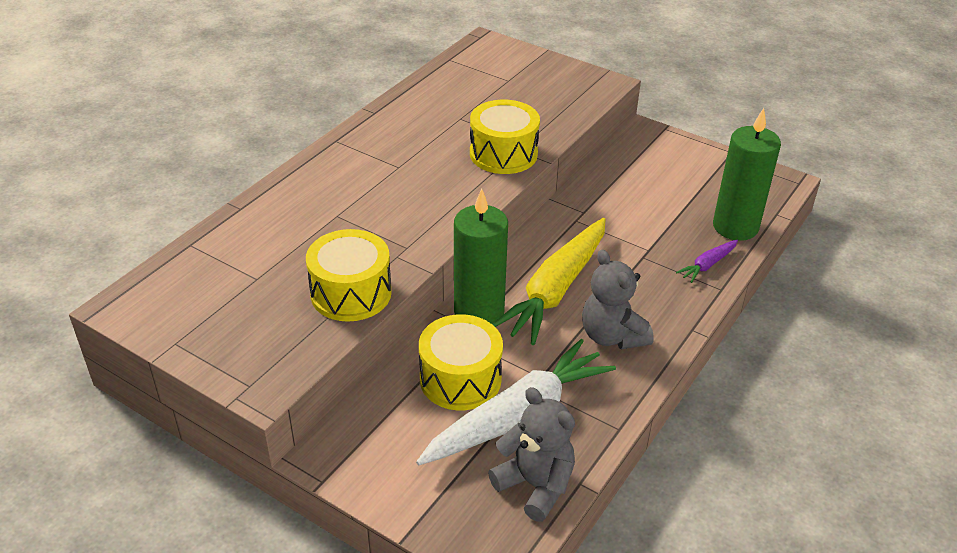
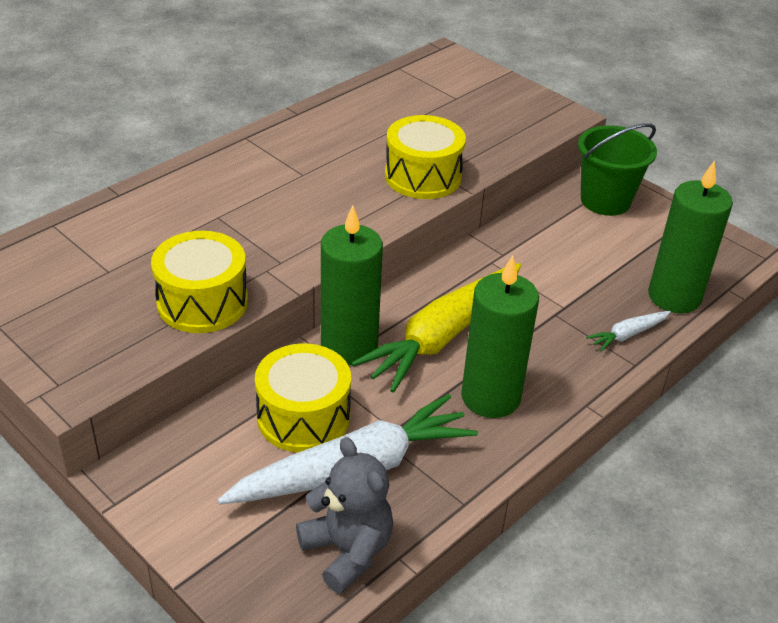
camera: 10 degrees right, 0 degrees up
grey teddy bear [582,249,654,349] -> green candle [461,255,539,418]
purple carrot [676,239,738,283] -> white carrot [586,311,671,352]
none -> green bucket [578,123,657,216]

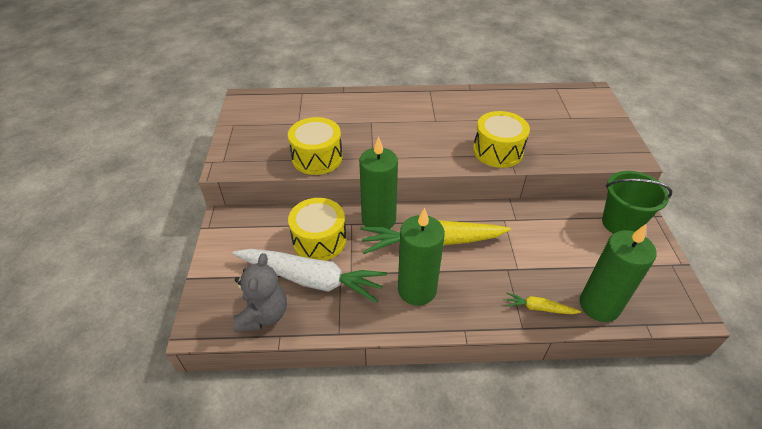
camera: 45 degrees right, 5 degrees up
white carrot [586,311,671,352] -> yellow carrot [506,293,581,314]

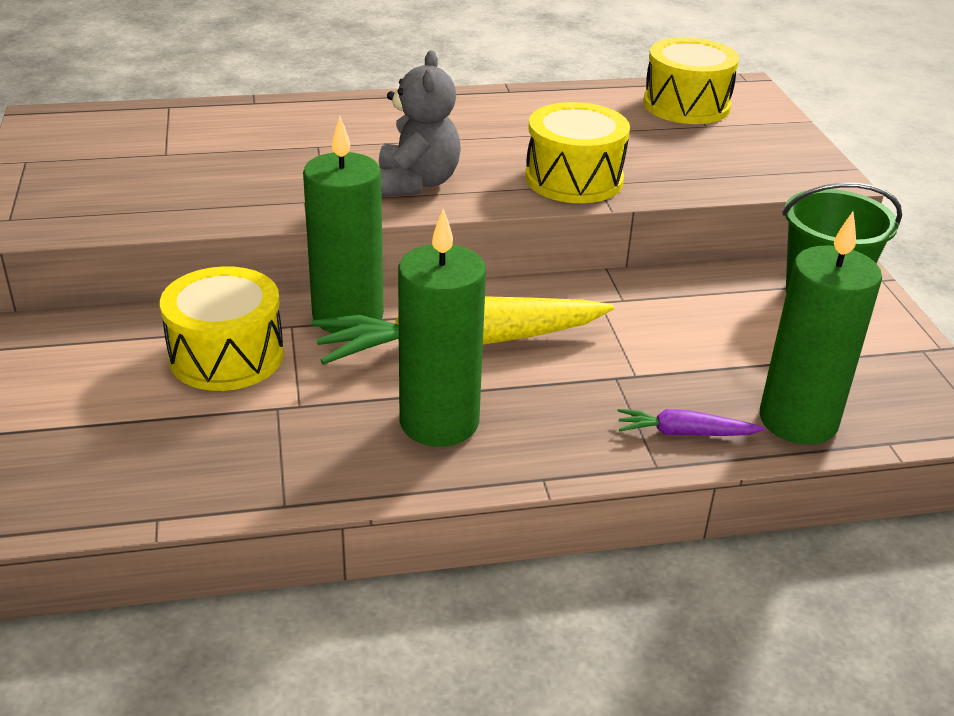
camera: 10 degrees left, 10 degrees down
white carrot [232,249,387,303] -> none
grey teddy bear [233,253,287,332] -> grey teddy bear moved to [379,50,461,197]
yellow drum [288,117,342,175] -> yellow drum moved to [643,37,739,124]
yellow carrot [506,293,581,314] -> purple carrot [618,409,765,436]

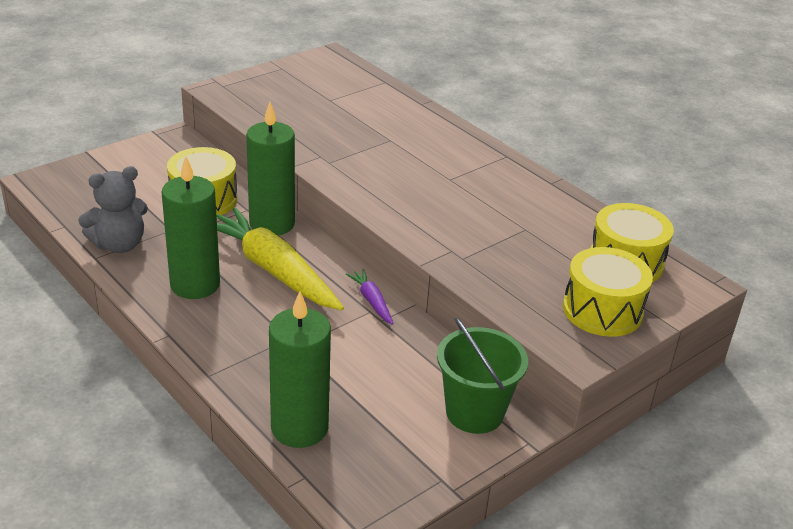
camera: 60 degrees right, 0 degrees up
grey teddy bear [379,50,461,197] -> grey teddy bear moved to [78,166,148,253]
yellow drum [525,102,630,203] -> yellow drum moved to [563,247,653,337]
purple carrot [618,409,765,436] -> purple carrot moved to [346,269,394,325]

